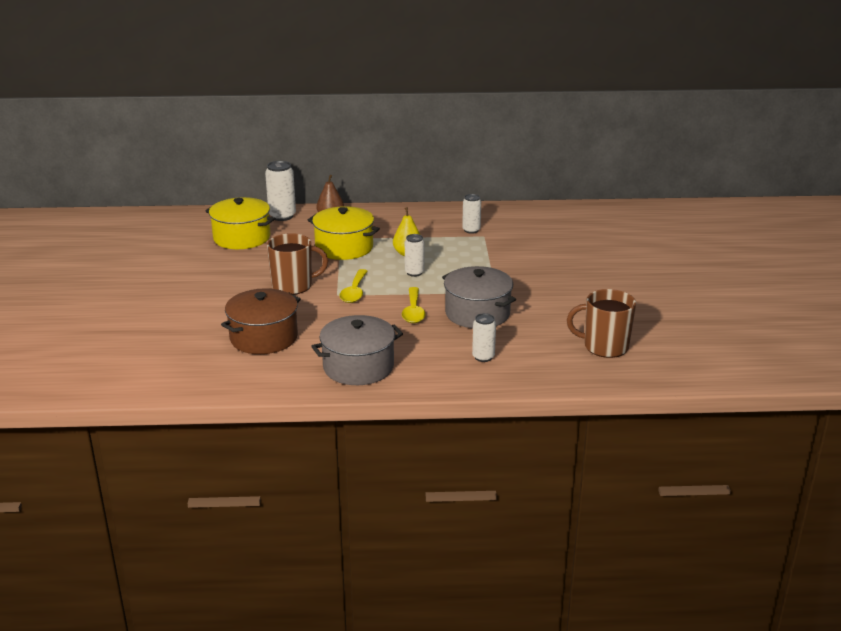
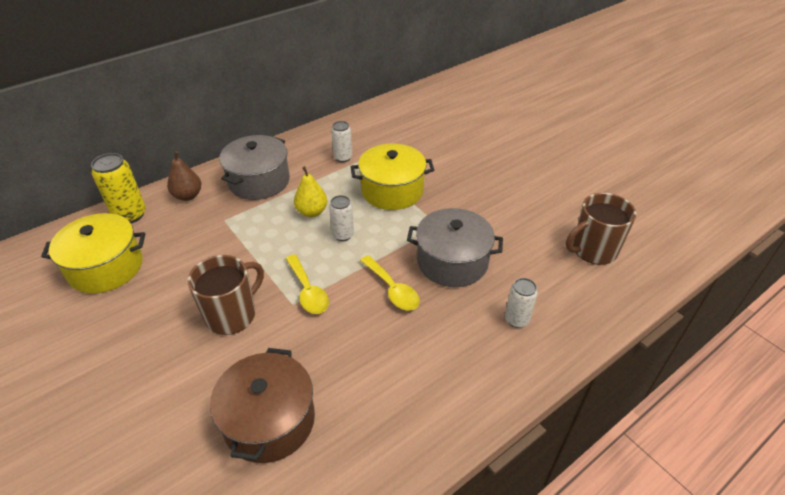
camera: 35 degrees left, 15 degrees up
white can [265,161,296,221] -> yellow can [91,153,146,223]
yellow pot [308,206,380,260] -> yellow pot moved to [351,143,434,210]
grey pot [311,315,403,385] -> grey pot moved to [219,135,290,200]

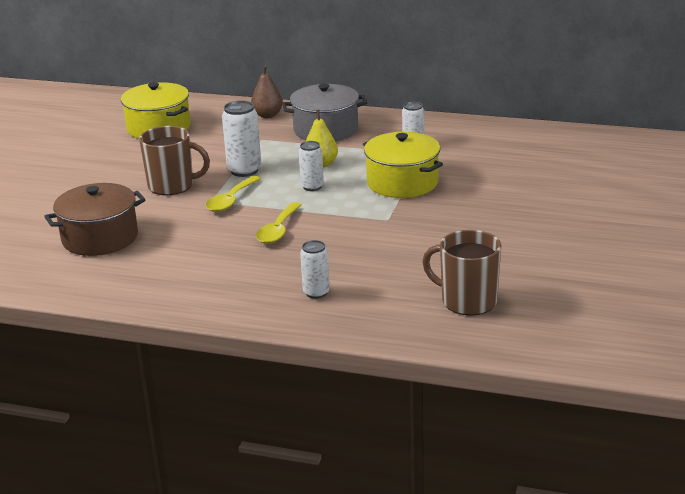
camera: 55 degrees right, 15 degrees down
yellow can [91,153,146,223] -> none
grey pot [407,208,503,287] -> none
none -> white can [222,100,261,177]

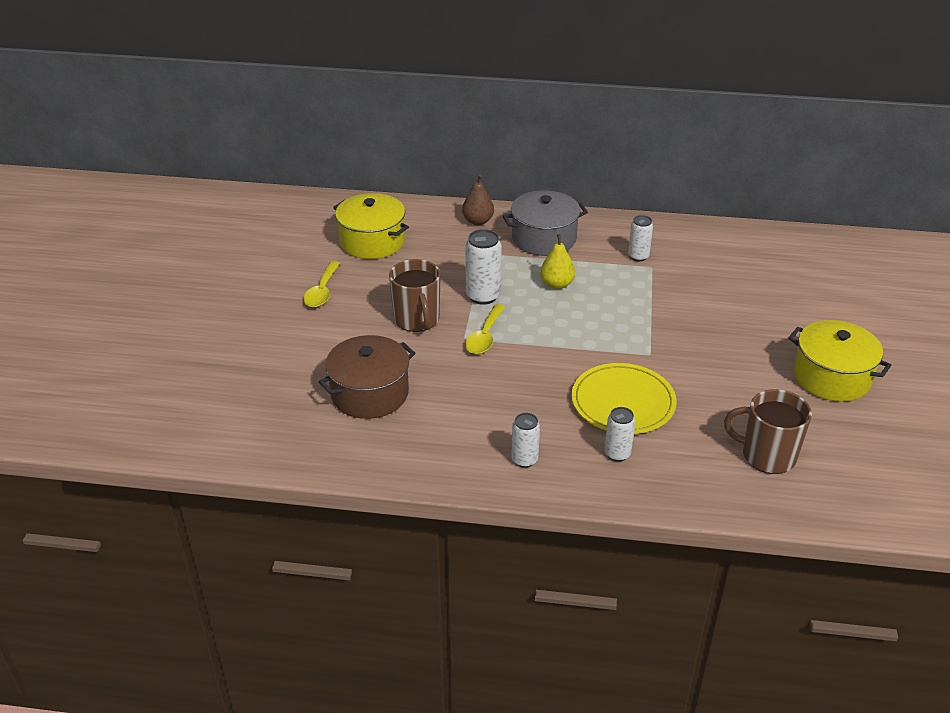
camera: 10 degrees left, 10 degrees up
brown mug [139,126,210,195] -> brown mug turned 75 degrees clockwise [389,259,441,332]
yellow spoon [256,202,302,243] -> yellow spoon moved to [303,261,340,307]
white can [299,141,324,191] -> white can moved to [511,413,540,468]
yellow pot [363,132,443,198] -> yellow pot moved to [788,320,891,402]
none -> yellow plate [571,363,677,434]

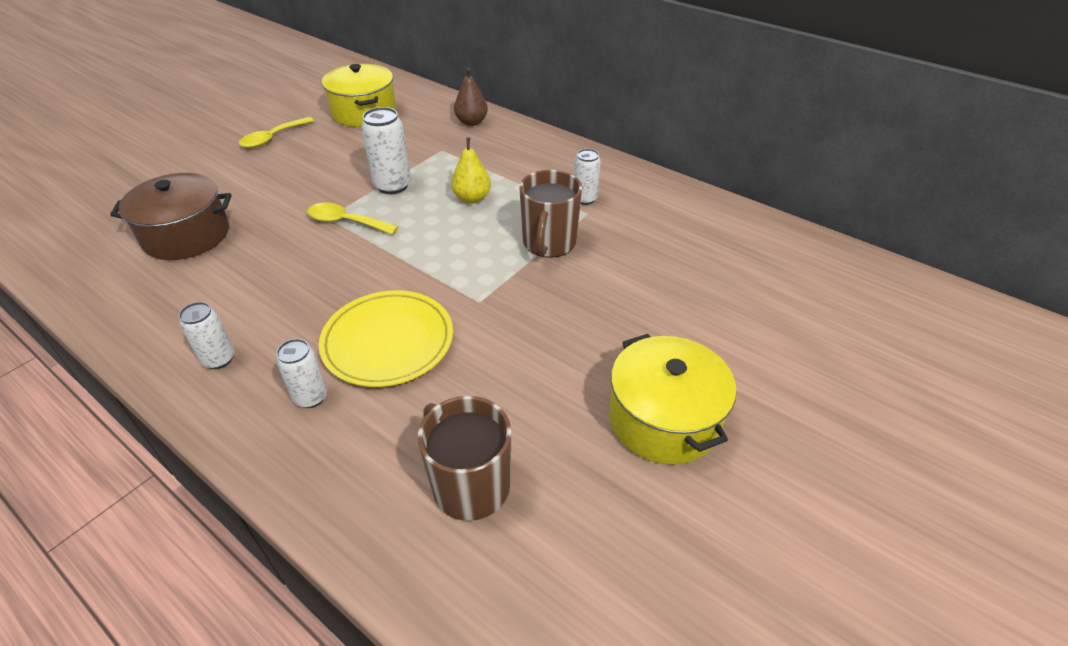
camera: 30 degrees right, 5 degrees up
brown mug [389,259,441,332] -> brown mug moved to [519,170,582,258]
yellow spoon [465,304,505,354] -> yellow spoon turned 60 degrees clockwise [307,203,398,235]
grey pot [503,190,588,256] -> none

